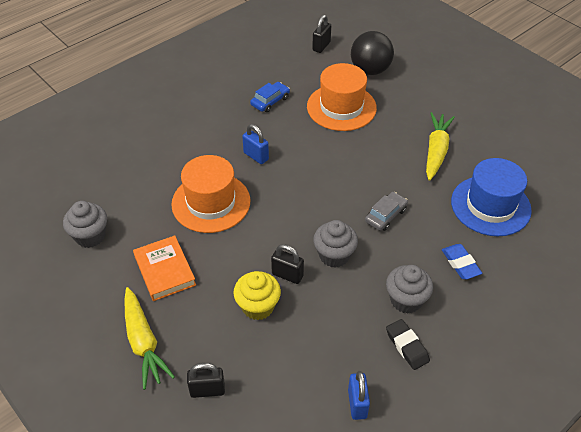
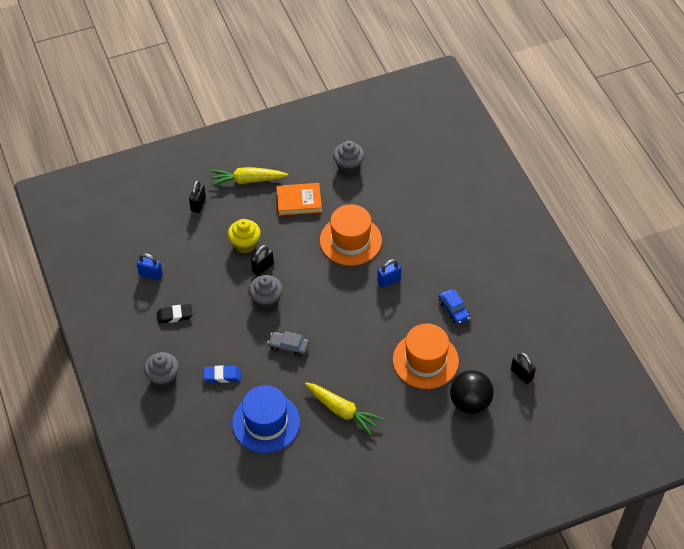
camera: 110 degrees right, 5 degrees up
grey car [365,192,408,231] -> grey car turned 135 degrees clockwise [268,331,309,357]
grey cupcake [386,265,433,314] -> grey cupcake moved to [144,352,179,389]

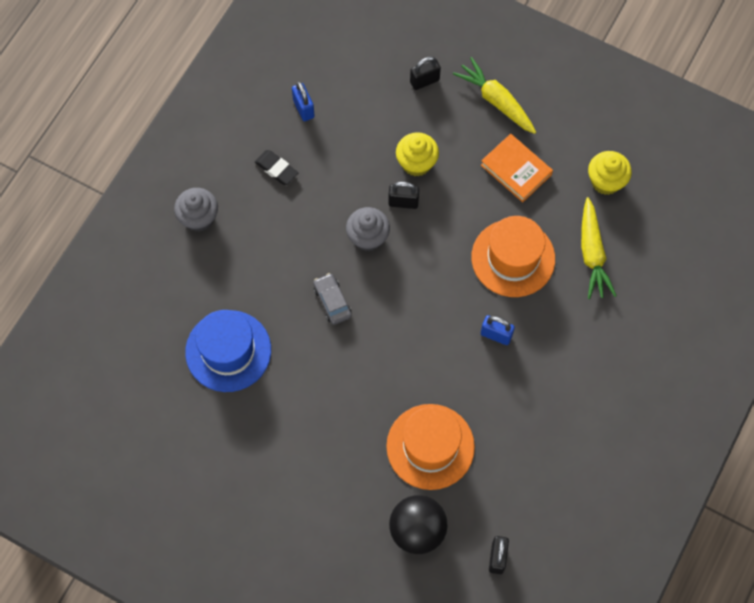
camera: 50 degrees right, 15 degrees up
blue eraser [204,365,241,383] -> none
yellow carrot [305,382,383,436] -> yellow carrot moved to [581,197,617,299]
grey cupcake [333,141,365,175] -> yellow cupcake [588,151,632,195]
blue car [438,289,470,324] -> none

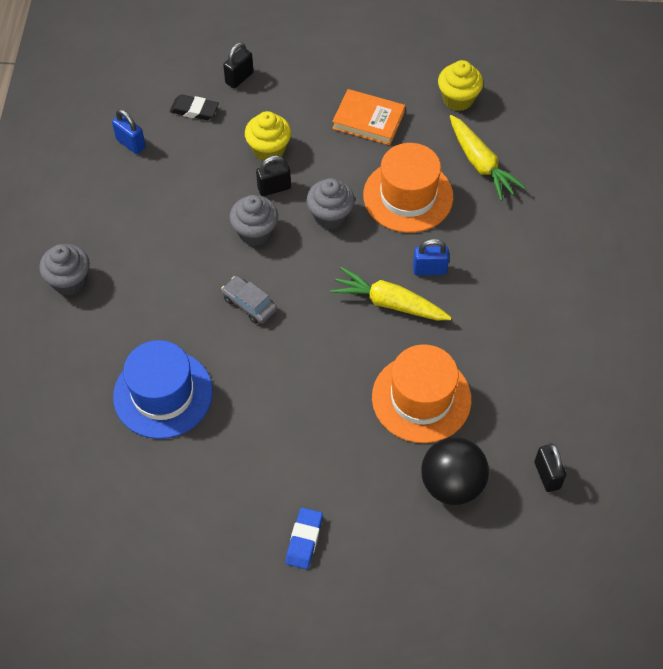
camera: 25 degrees left, 10 degrees down
black eraser [255,150,298,185] -> black eraser moved to [170,95,219,120]
yellow carrot [453,57,536,134] -> yellow carrot moved to [330,267,452,320]
none -> blue eraser [286,508,323,569]
none -> grey cupcake [306,178,355,229]

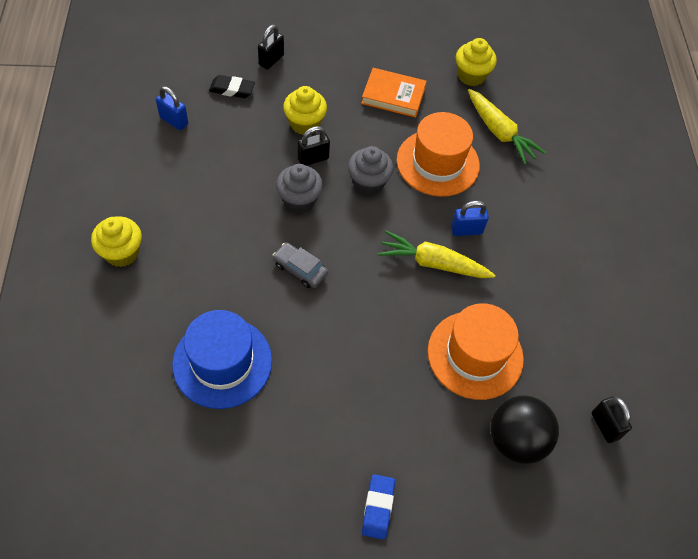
camera: 10 degrees left, 0 degrees up
grey cupcake [39,244,90,295] -> yellow cupcake [91,216,142,267]

